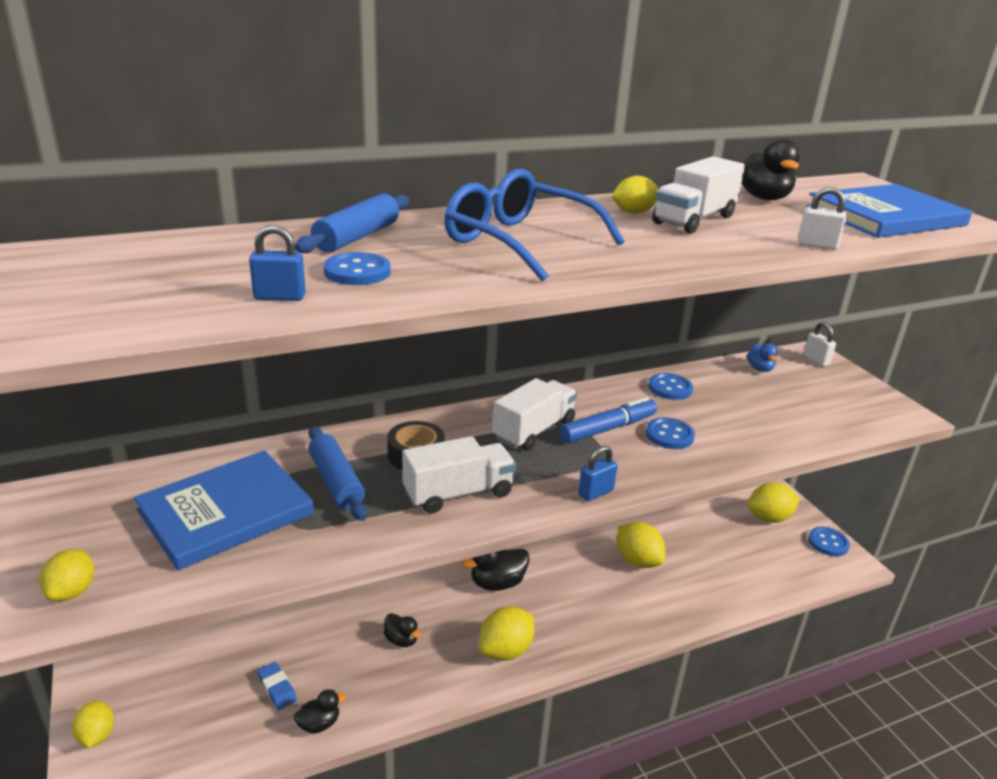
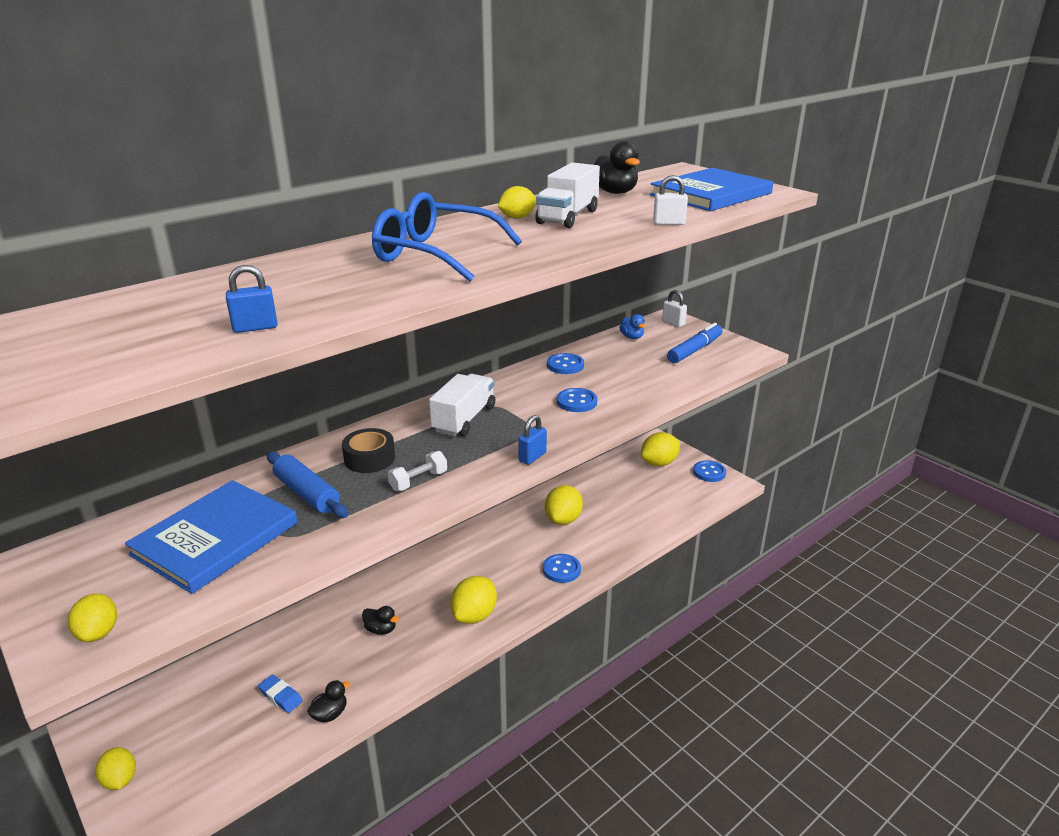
camera: 15 degrees left, 0 degrees up
blue rolling pin [295,193,409,253] -> none
blue button [324,252,391,285] -> blue button moved to [543,554,581,583]
white truck [402,436,516,514] -> white dumbbell [388,451,447,491]
black duck [462,549,530,591] -> none
blue marker [560,397,657,443] -> blue marker moved to [667,323,723,363]
yellow lemon [617,522,666,568] -> yellow lemon turned 75 degrees clockwise [545,485,583,525]

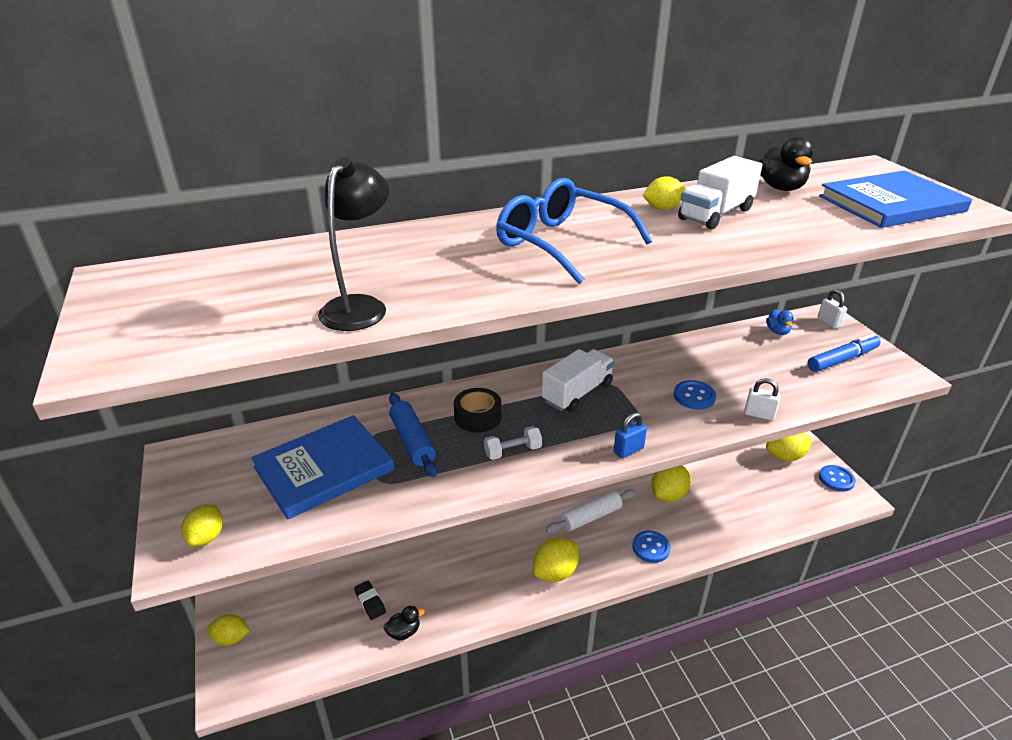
camera: 20 degrees right, 5 degrees up
yellow lemon [95,747,136,790] -> yellow lemon turned 75 degrees counterclockwise [207,614,250,646]
blue padlock [226,265,278,333] -> black lamp [318,157,389,331]
blue eraser [258,674,303,713] -> black eraser [354,581,386,620]
black duck [362,606,399,635] -> none
blue button [547,353,584,374] -> none
white padlock [653,175,688,225] -> white padlock moved to [744,378,780,421]
none -> white rolling pin [546,489,636,533]

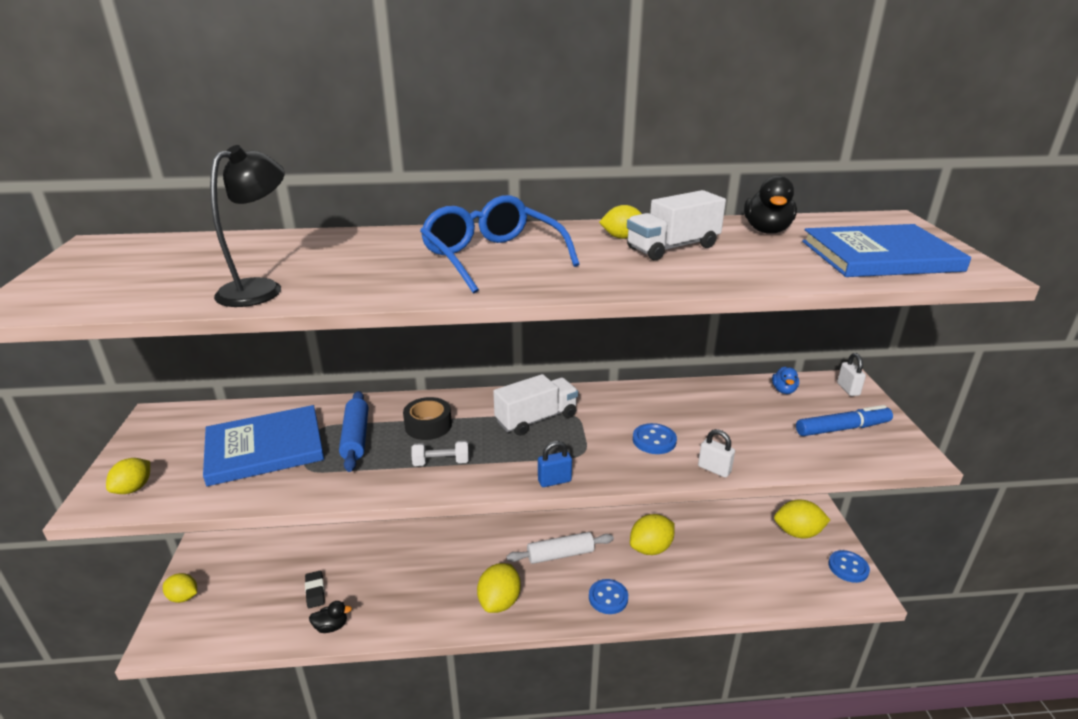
camera: 15 degrees right, 5 degrees down
yellow lemon [533,537,579,582] -> yellow lemon turned 45 degrees counterclockwise [477,563,521,613]

